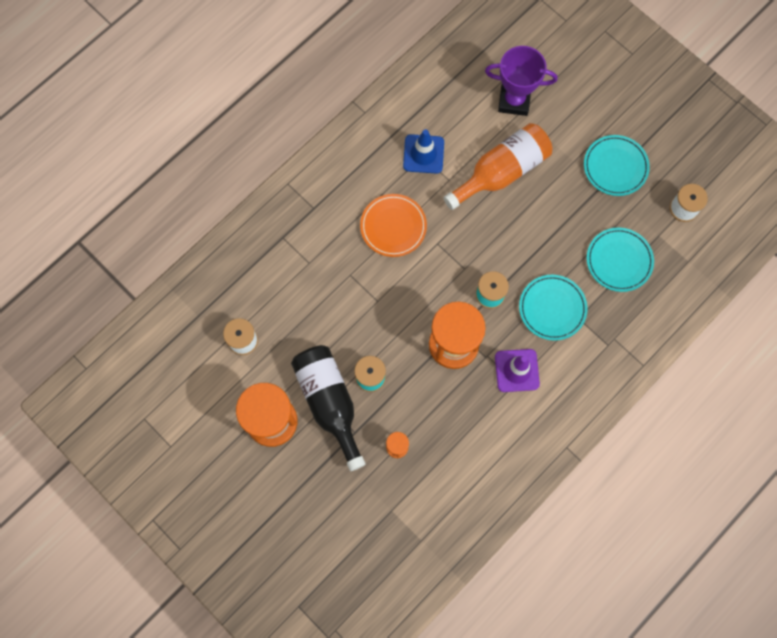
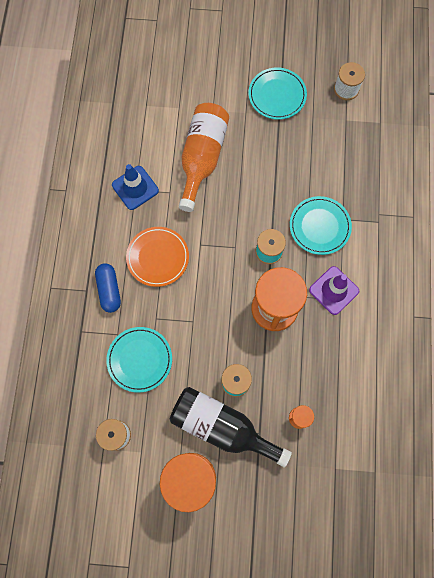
camera: 40 degrees left, 0 degrees up
purple trophy [485,46,557,116] -> none
turquoise plate [587,228,654,292] -> turquoise plate moved to [106,327,172,393]
none -> blue capsule [95,263,121,313]

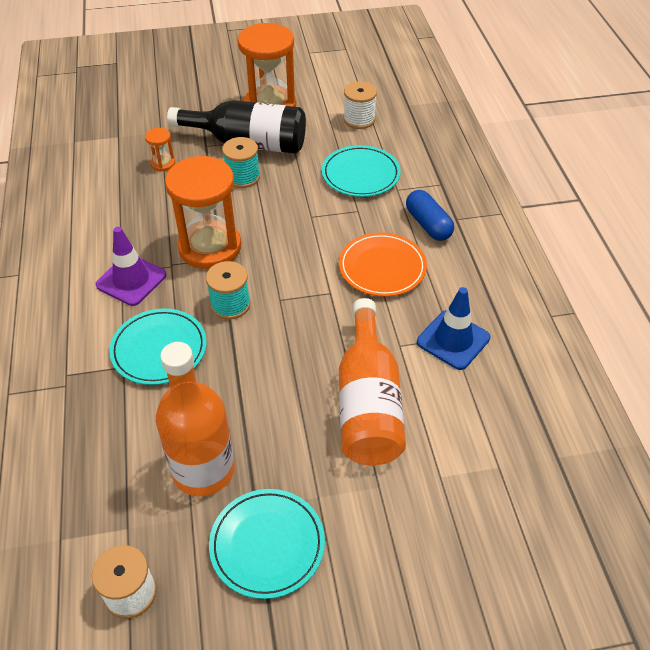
camera: 165 degrees right, 25 degrees down
none -> orange bottle [156,342,235,497]

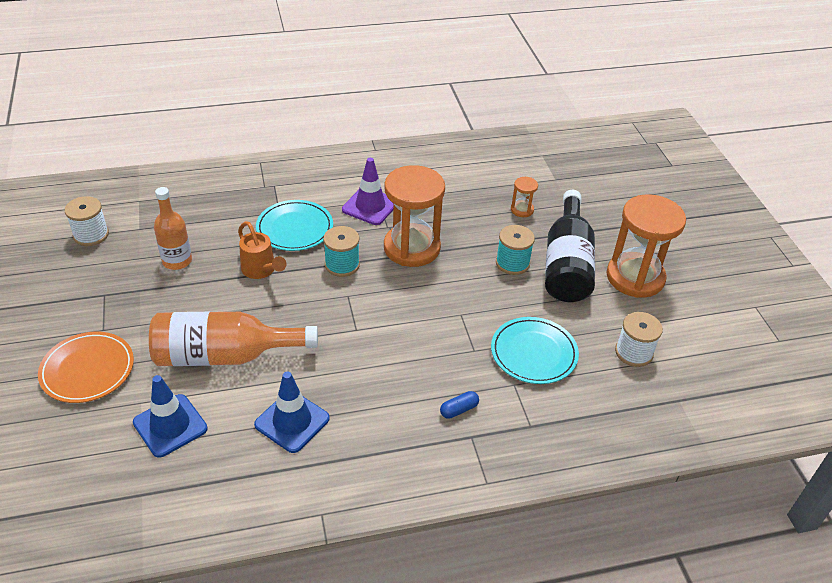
camera: 85 degrees right, 5 degrees down
orange bottle [156,342,235,497] -> orange bottle [154,187,192,270], size x0.63
turquoise plate [209,489,325,599] -> none
orange plate [339,232,427,297] -> orange plate moved to [38,332,134,403]
blue capsule [406,190,454,241] -> blue capsule [440,391,479,419], size x0.59
none -> blue traffic cone [133,375,208,458]
none -> orange watering can [238,221,286,279]

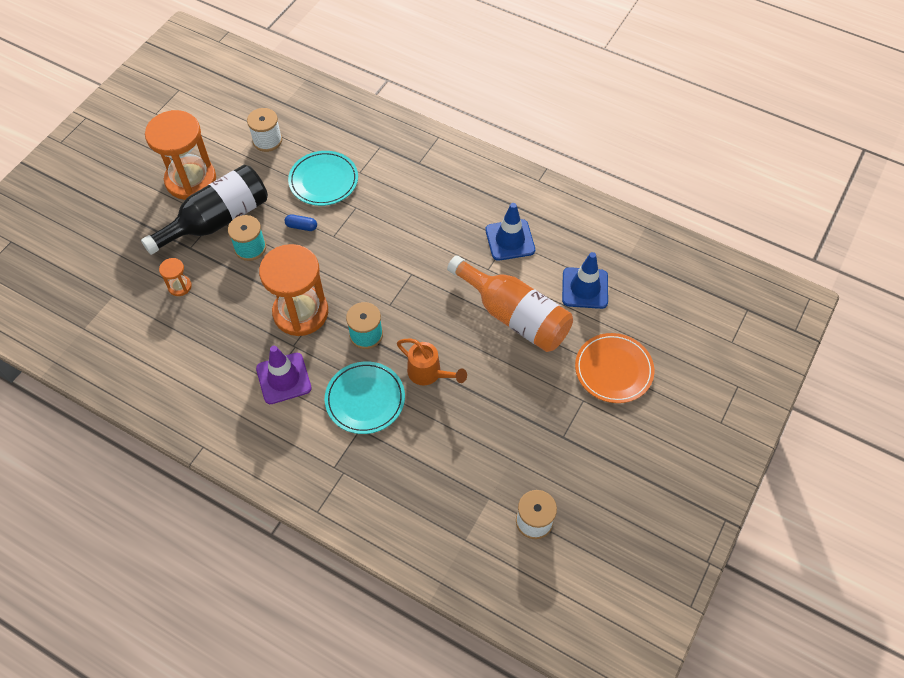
camera: 135 degrees left, 15 degrees up
orange bottle [154,187,192,270] -> none
orange watering can [238,221,286,279] -> orange watering can turned 120 degrees clockwise [397,339,467,385]
blue capsule [440,391,479,419] -> blue capsule moved to [285,214,317,231]

